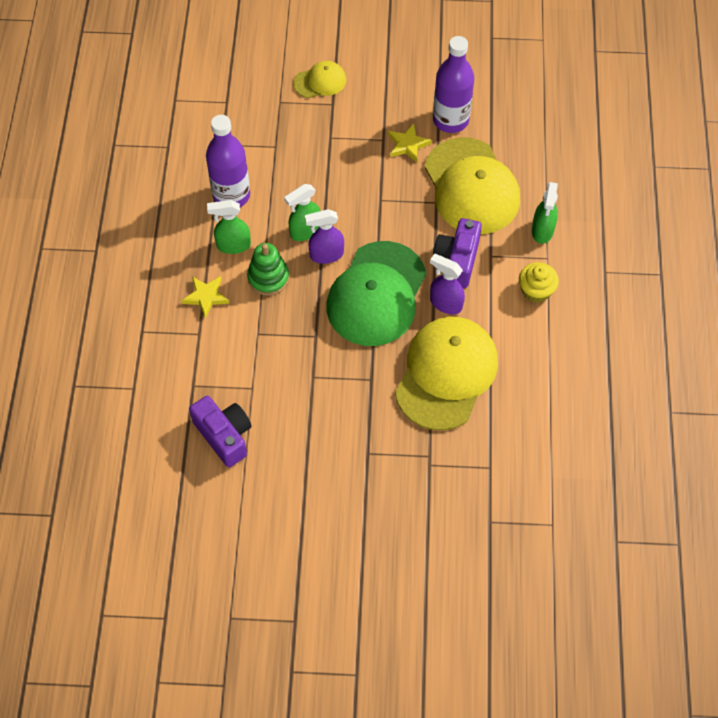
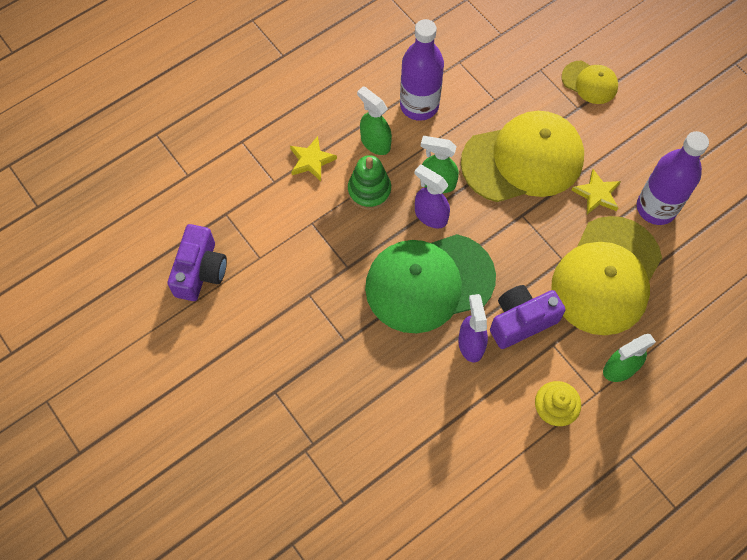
camera: 50 degrees right, 5 degrees up
yellow cap [395,317,498,430] -> yellow cap moved to [461,111,584,202]

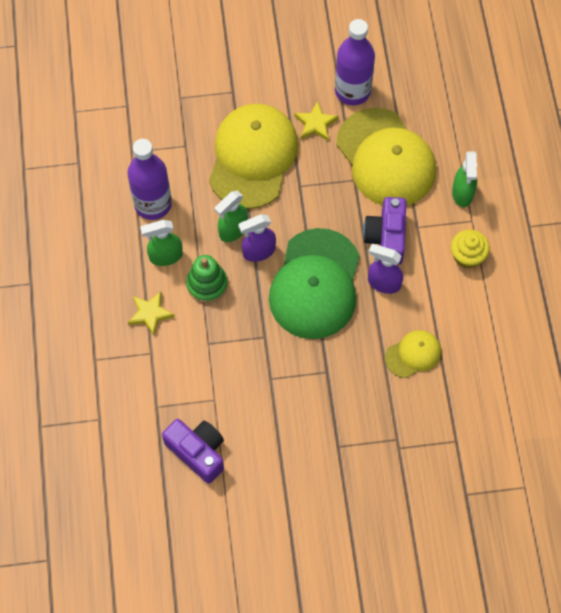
camera: 60 degrees left, 0 degrees up
yellow cap [562,61,618,104] -> yellow cap moved to [385,330,441,378]

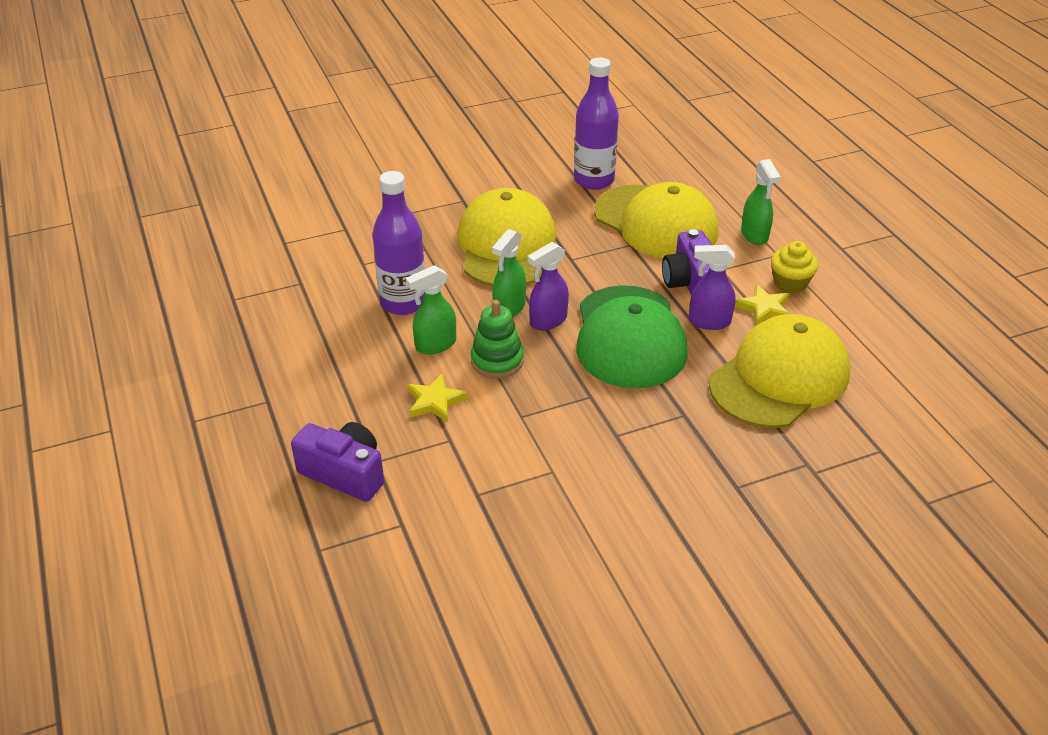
camera: 15 degrees left, 25 degrees down
purple camera [162,419,224,484] -> purple camera moved to [291,422,384,502]
yellow star [295,101,339,141] -> yellow star moved to [735,284,790,325]
yellow cap [385,330,441,378] -> yellow cap [709,314,850,428], size x2.07

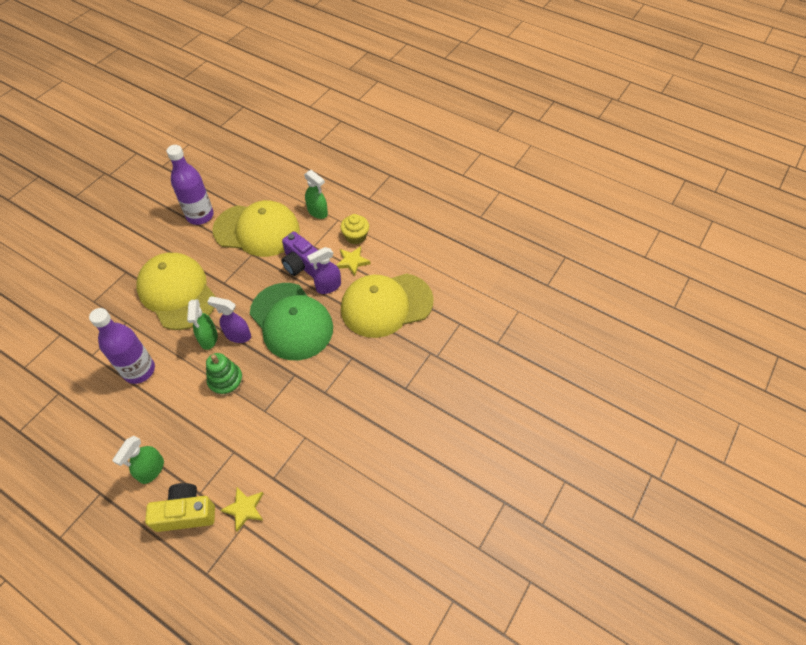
camera: 35 degrees left, 15 degrees up
purple camera [291,422,384,502] -> yellow camera [145,483,215,532]
green spray bottle [406,265,456,354] -> green spray bottle moved to [112,436,164,484]
yellow star [407,374,468,423] -> yellow star moved to [220,487,264,532]
purple spray bottle [527,242,569,330] -> purple spray bottle turned 90 degrees clockwise [207,296,251,343]
yellow cap [709,314,850,428] -> yellow cap turned 120 degrees counterclockwise [341,273,434,338]

